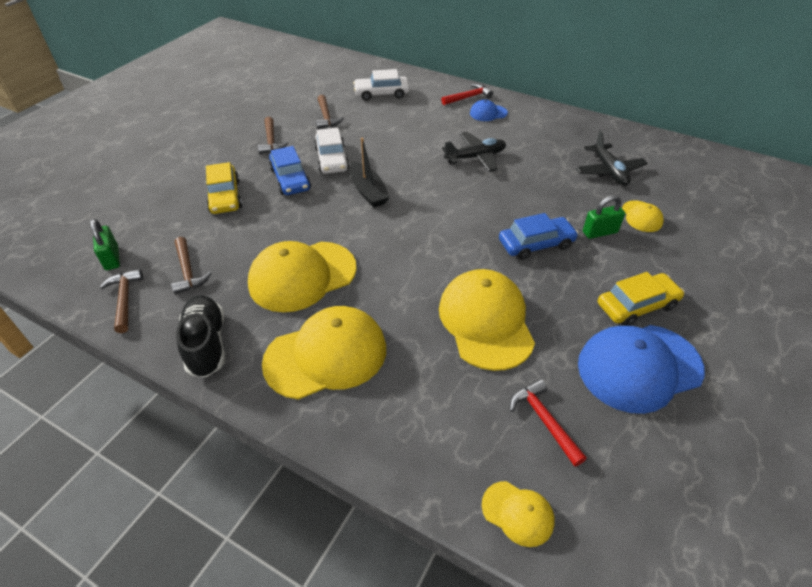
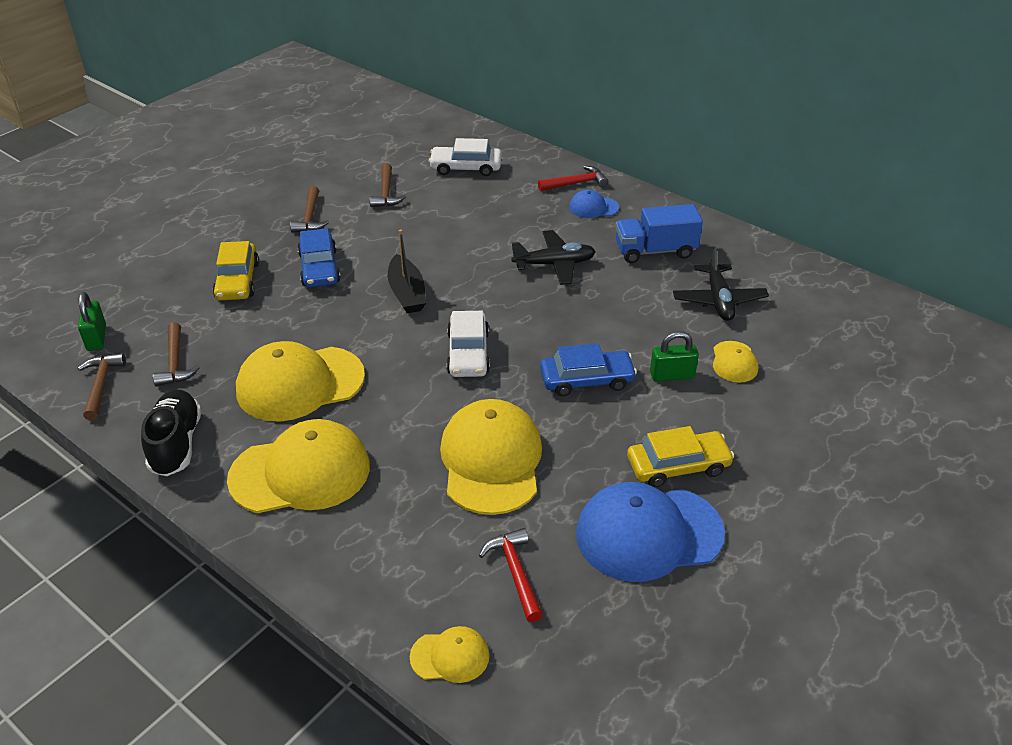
camera: 10 degrees right, 5 degrees down
white car [314,128,350,174] -> white car moved to [446,311,490,377]
yellow cap [482,481,555,547] -> yellow cap turned 45 degrees counterclockwise [410,626,489,683]
none -> blue truck [615,204,703,263]

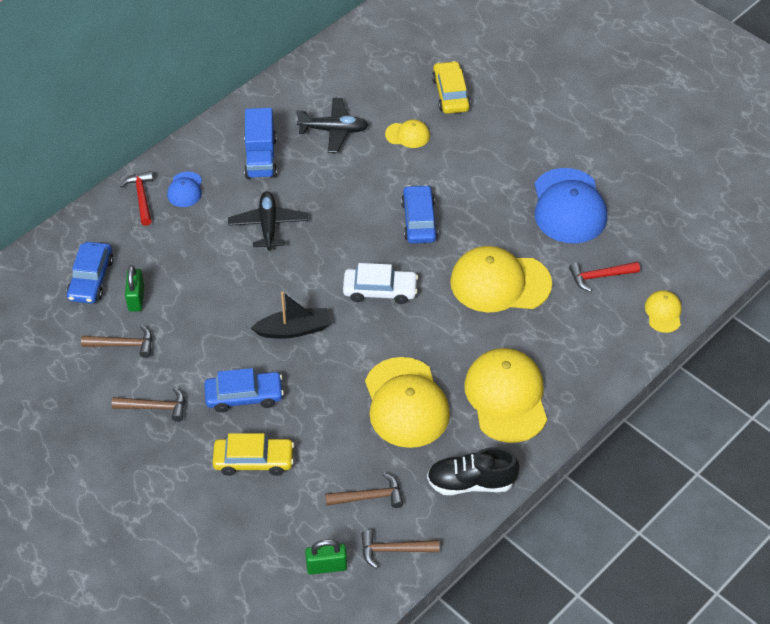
camera: 85 degrees left, 10 degrees up
white car [429,138,502,176] -> blue car [67,242,114,304]
yellow car [627,426,734,487] -> yellow car moved to [432,61,471,114]
green padlock [650,331,699,381] -> green padlock moved to [125,265,144,312]

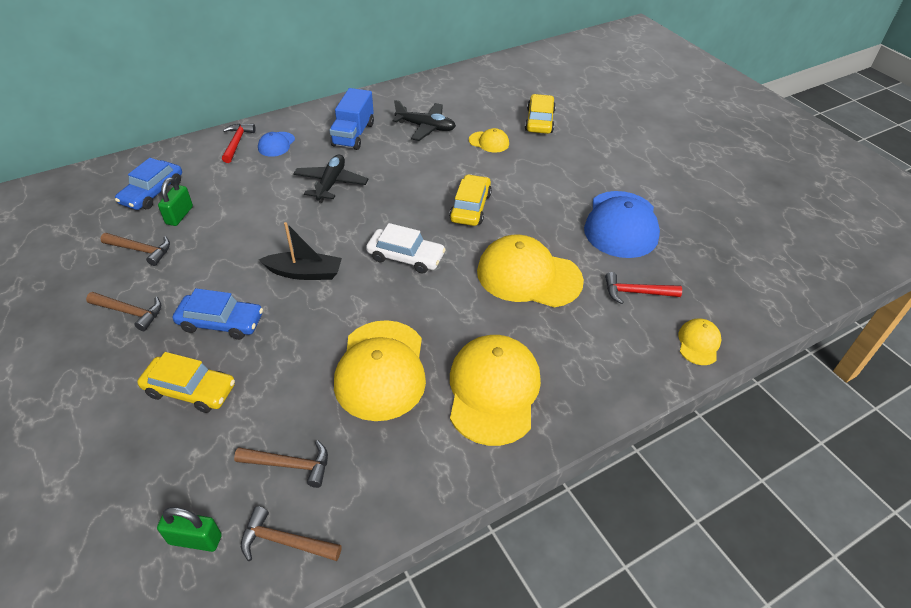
camera: 15 degrees right, 5 degrees down
blue car [401,185,438,243] -> yellow car [449,174,492,226]
black shoe [427,447,520,495] -> none

